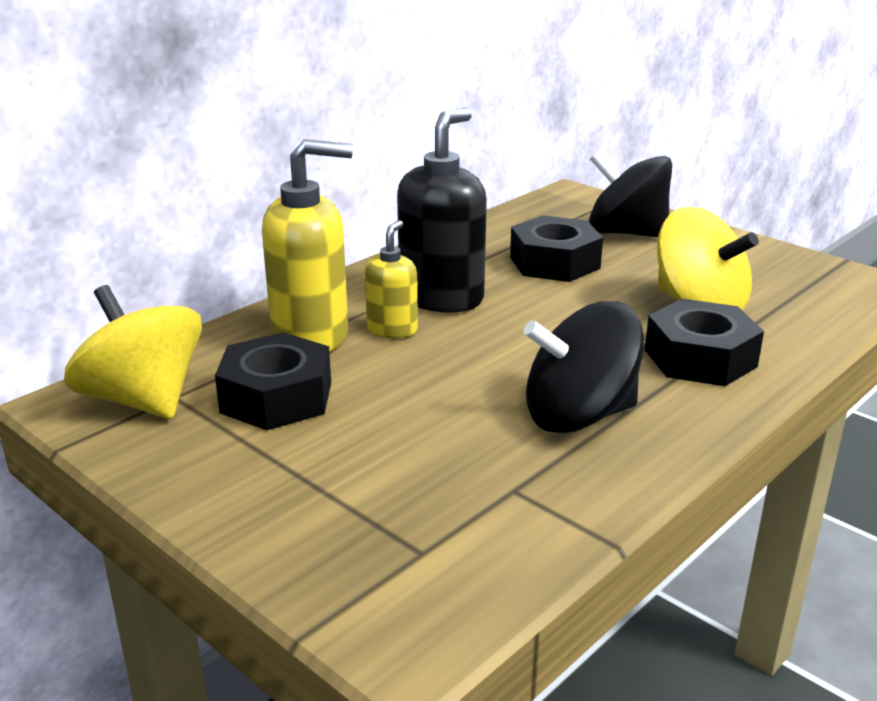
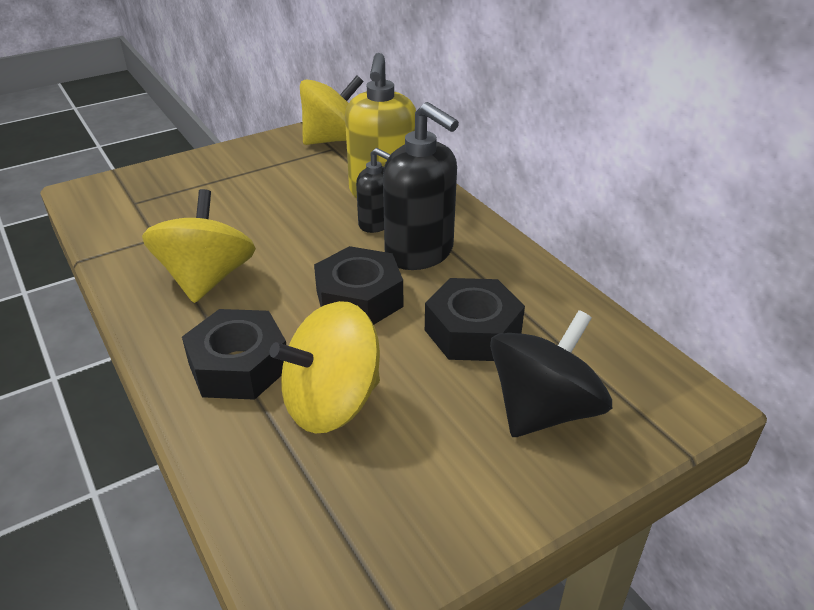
camera: 105 degrees right, 10 degrees up
black nut [215,332,331,430] -> black nut moved to [314,246,403,325]
yellow soap dispenser [365,220,418,338] -> black soap dispenser [356,148,391,233]
black spinning top [523,301,644,433] -> yellow spinning top [142,189,256,303]

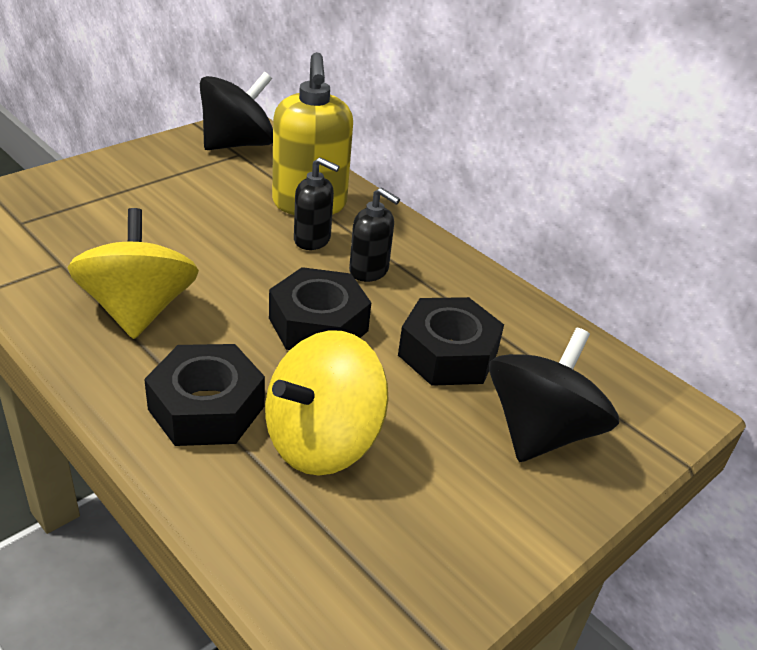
camera: 15 degrees left, 0 degrees up
yellow spinning top [300,75,364,145] -> black spinning top [200,72,273,150]
black soap dispenser [383,102,459,270] -> black soap dispenser [349,187,400,282], size x0.56

